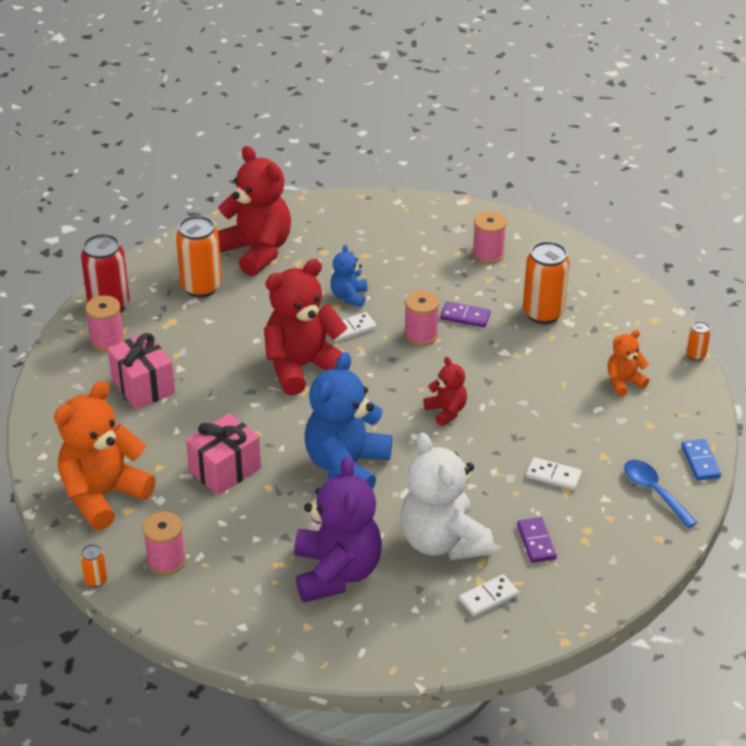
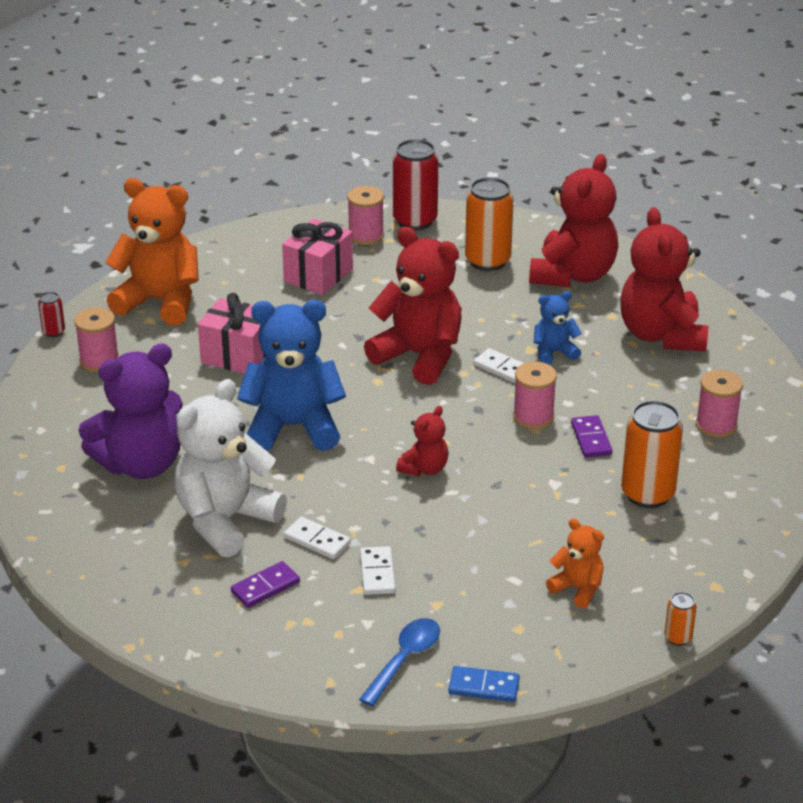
camera: 65 degrees right, 5 degrees down
orange can [80,544,107,588] -> red can [38,292,65,337]
white domino [459,574,519,617] -> white domino moved to [284,516,351,559]
blue domino [681,439,721,481] -> blue domino turned 45 degrees clockwise [448,666,520,702]
none -> red teddy bear [620,207,709,352]

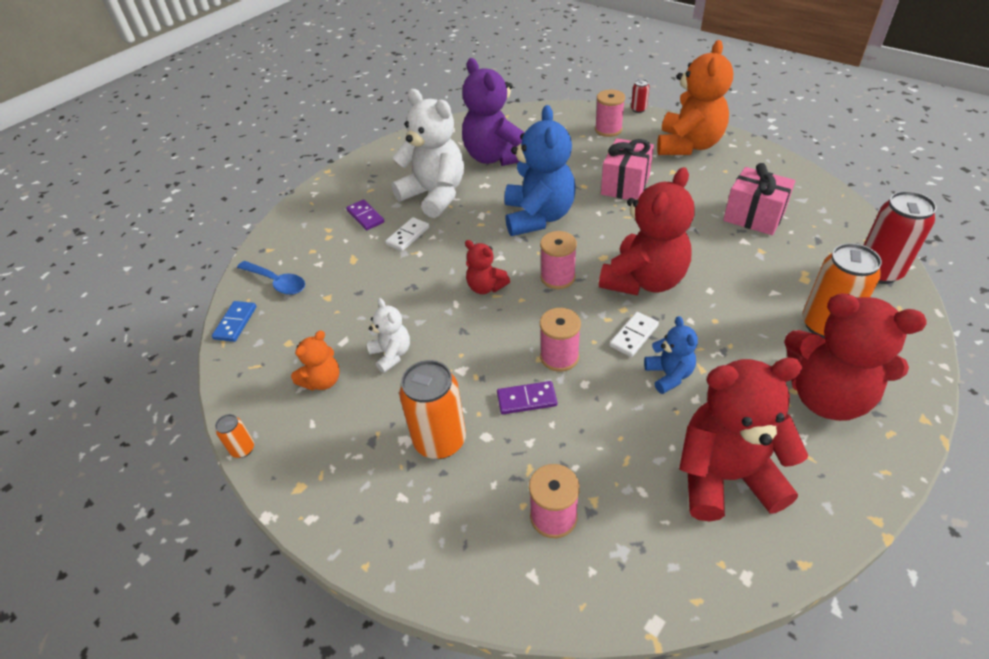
camera: 95 degrees right, 10 degrees up
pink spool [347,186,384,245] -> pink spool moved to [540,231,577,289]
white domino [360,546,396,595] -> none
none -> white teddy bear [366,298,410,373]

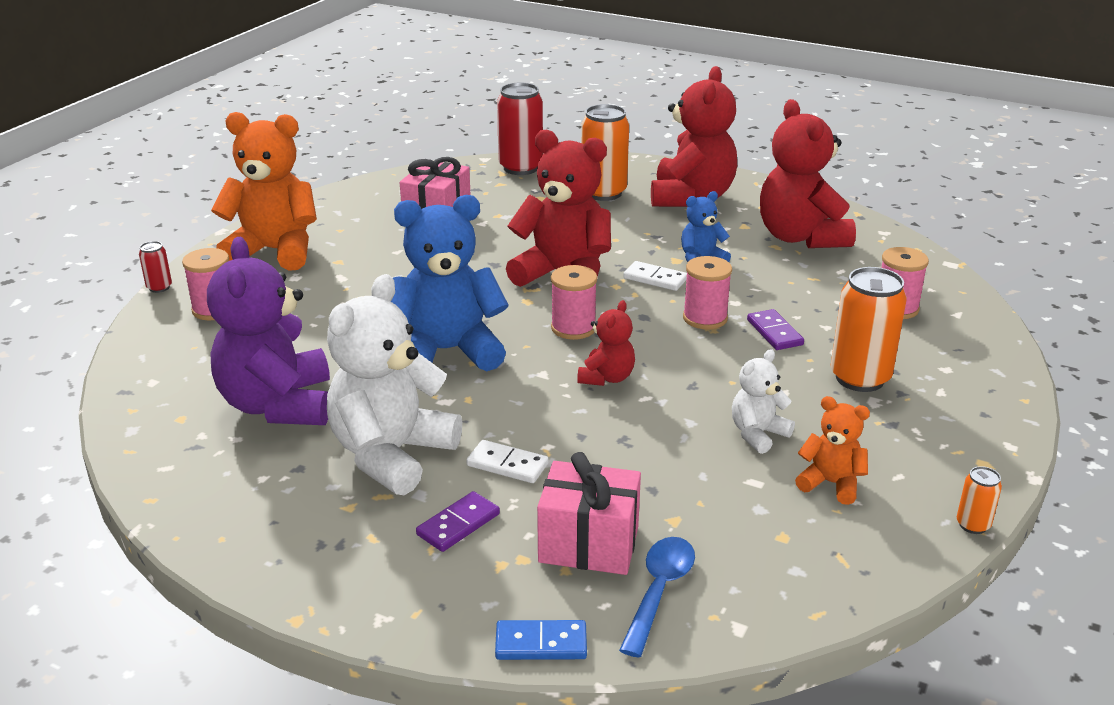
camera: 105 degrees left, 15 degrees down
blue domino [212,301,256,342] -> blue domino moved to [495,620,587,660]
purple teddy bear [462,58,525,166] -> purple teddy bear turned 120 degrees clockwise [207,237,330,425]
pink gift [601,138,654,200] -> pink gift moved to [537,452,641,575]

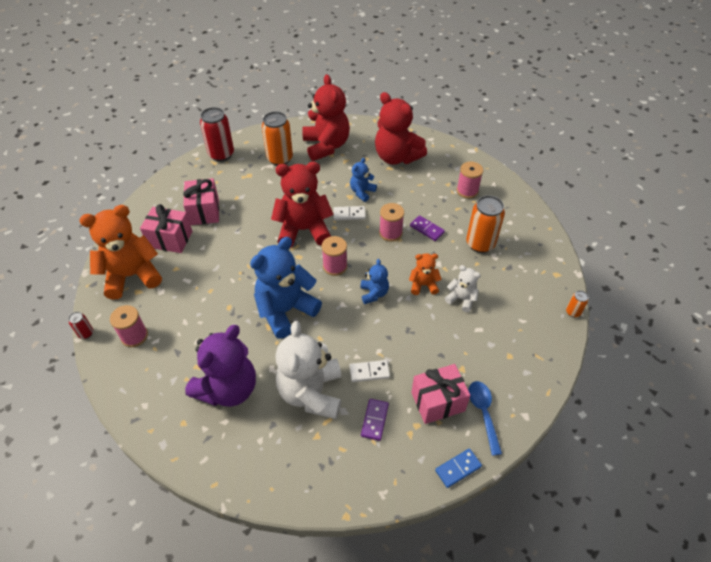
camera: 30 degrees left, 20 degrees up
purple teddy bear [207,237,330,425] -> purple teddy bear turned 105 degrees counterclockwise [185,325,256,407]
red teddy bear [577,300,635,386] -> blue teddy bear [360,259,389,304]
white teddy bear [732,349,795,454] -> white teddy bear turned 105 degrees clockwise [445,265,481,312]
orange teddy bear [795,396,870,505] -> orange teddy bear moved to [409,253,442,295]
none -> pink gift [140,204,193,253]

